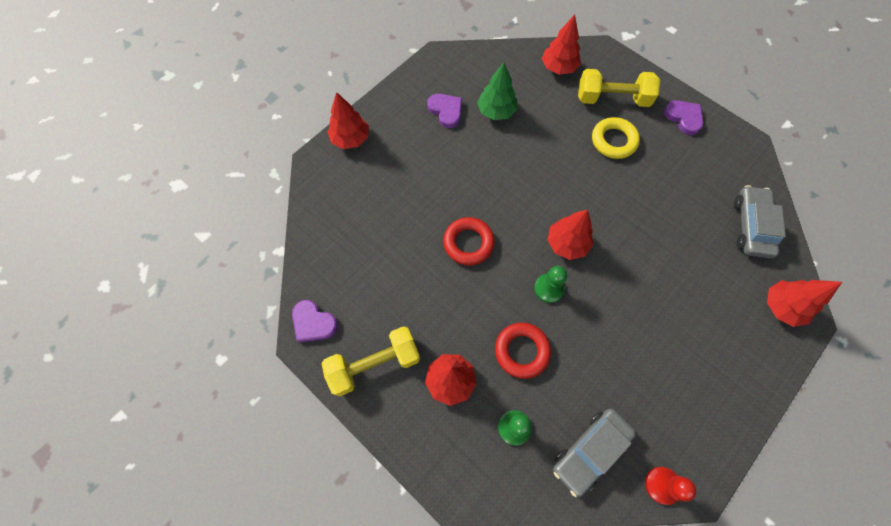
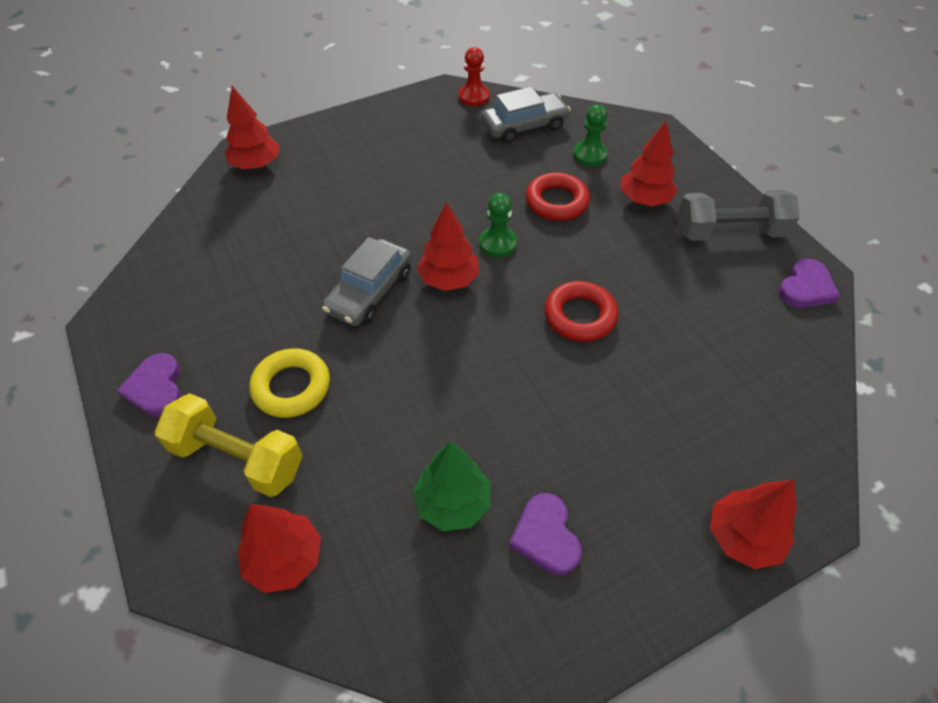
camera: 160 degrees left, 15 degrees down
purple heart [292,300,338,342] -> purple heart turned 75 degrees clockwise [778,259,840,308]
yellow dumbbell [322,326,420,396] -> grey dumbbell [678,190,800,241]
grey car [734,185,786,258] -> grey car moved to [322,237,412,326]

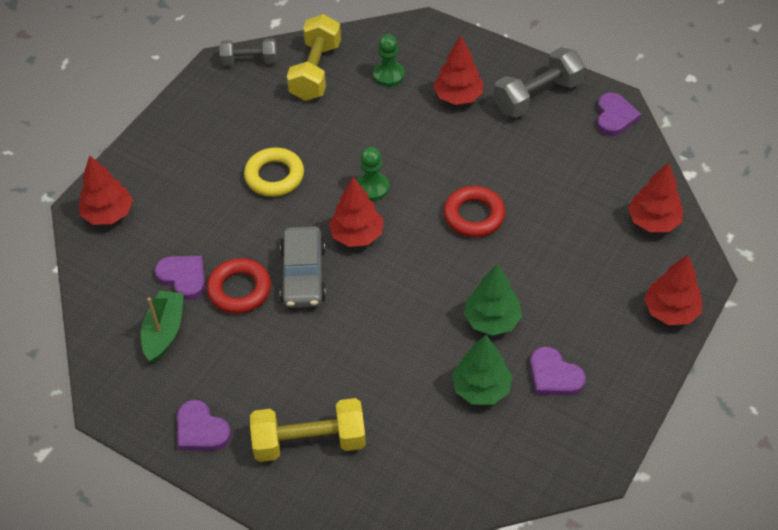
camera: 30 degrees left, 0 degrees up
red tree [237,504,321,593] -> red tree moved to [628,162,683,232]
yellow ring [250,348,330,418] -> yellow ring moved to [244,147,304,197]
red pawn [459,47,490,106] -> grey dumbbell [220,39,277,65]
grey car [481,87,571,143] -> yellow dumbbell [287,14,341,101]
red ring [526,172,590,221] -> red ring moved to [207,258,271,314]
none -> green boat [141,291,184,363]
none -> purple heart [155,256,205,300]
none -> green tree [464,264,522,336]

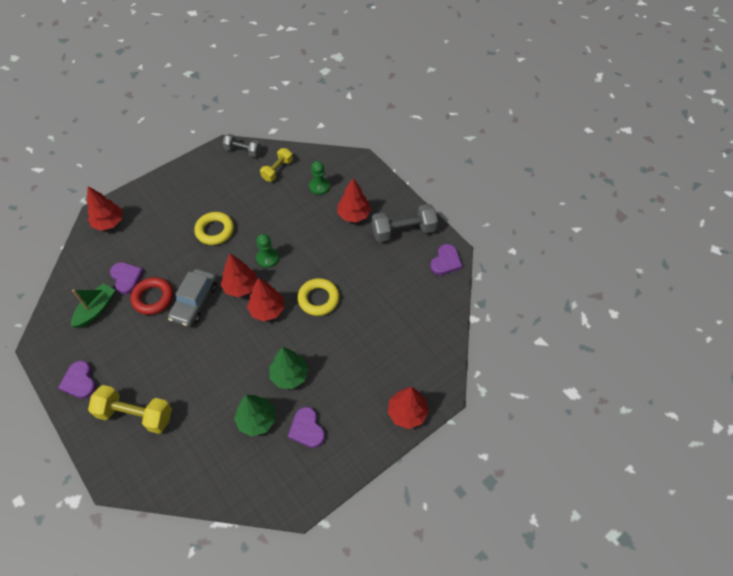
camera: 20 degrees right, 5 degrees up
yellow dumbbell [287,14,341,101] -> yellow dumbbell [260,148,293,181], size x0.63
red ring [443,186,506,237] -> yellow ring [297,278,340,316]
red tree [628,162,683,232] -> red tree moved to [247,277,284,321]

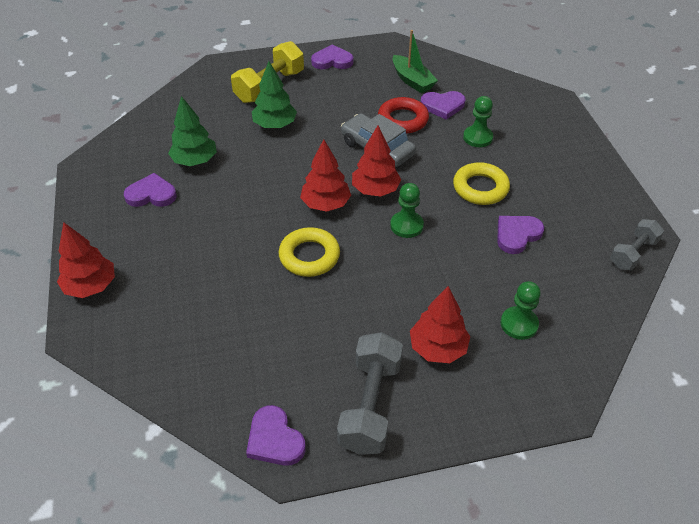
camera: 115 degrees right, 10 degrees down
red tree [87,186,123,231] -> none
yellow dumbbell [260,148,293,181] -> none
green tree [269,347,309,389] -> green tree moved to [252,61,297,129]
none -> green pawn [463,96,493,147]
none -> purple heart [497,216,544,254]

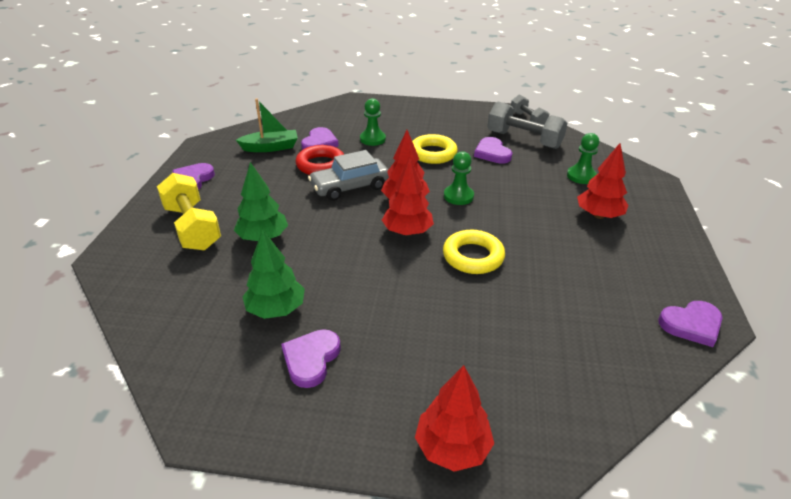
camera: 70 degrees left, 10 degrees down
grey dumbbell [337,332,403,455] -> grey dumbbell moved to [487,102,568,149]

